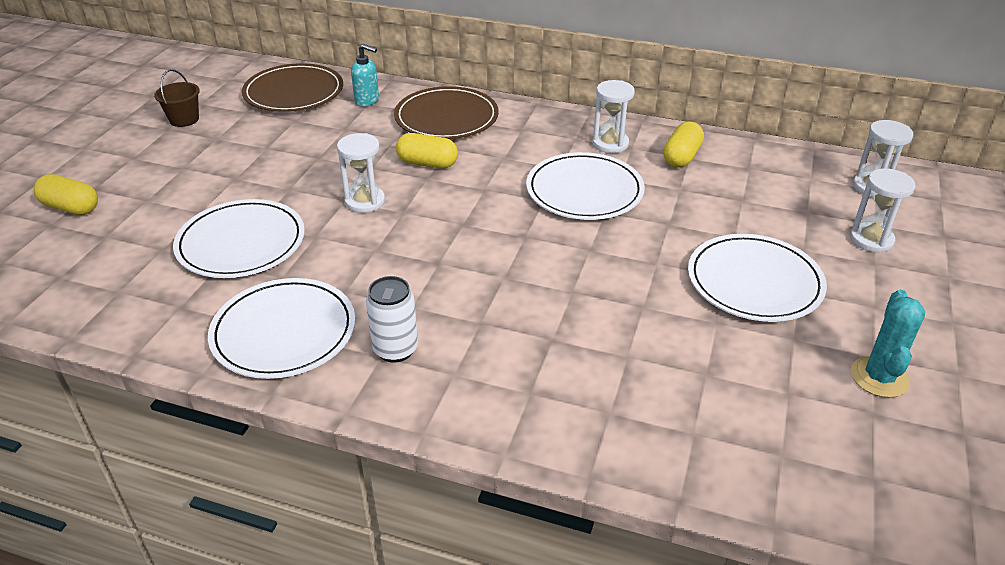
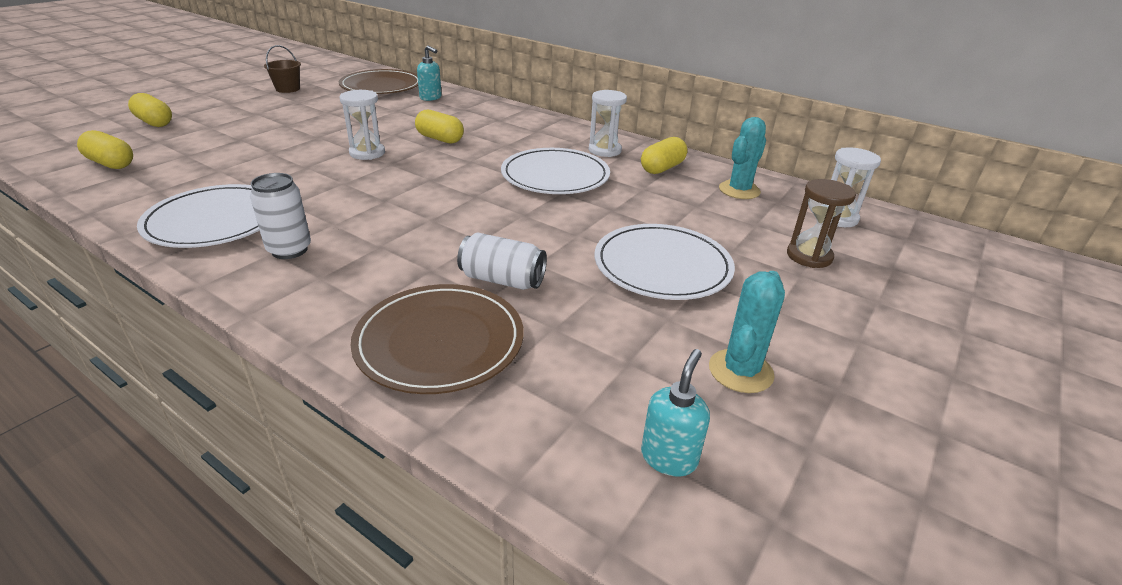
camera: 15 degrees right, 5 degrees down
white plate [173,199,305,278] -> none
brown plate [394,86,499,139] -> brown plate moved to [351,284,524,394]
white hourglass [850,169,916,253] -> brown hourglass [787,179,856,268]
none -> yellow capsule [77,130,133,169]
none -> white can [457,233,547,290]
none -> turquoise soap dispenser [641,349,710,476]
none -> turquoise cactus [719,117,766,199]

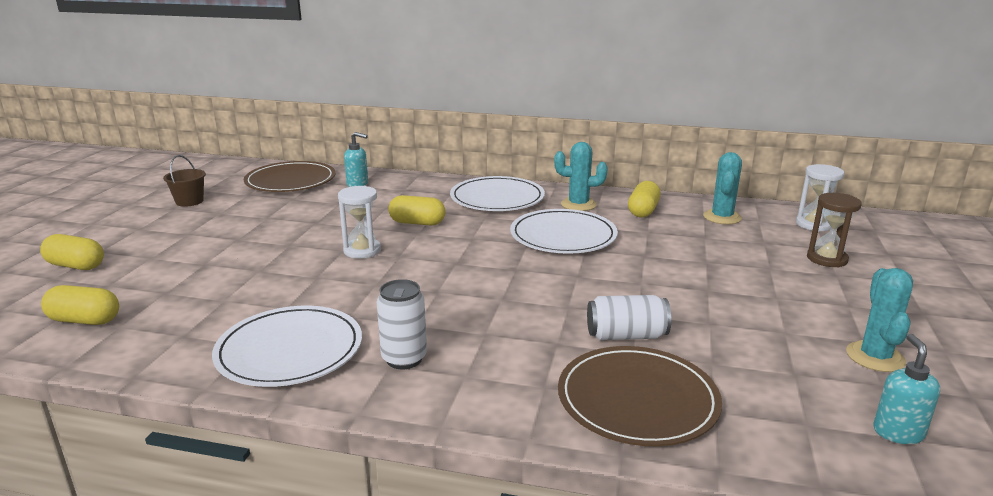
camera: 20 degrees left, 10 degrees down
white hourglass [589,90,627,157] -> turquoise cactus [554,142,608,211]
white plate [595,224,735,300] -> white plate moved to [450,176,545,211]

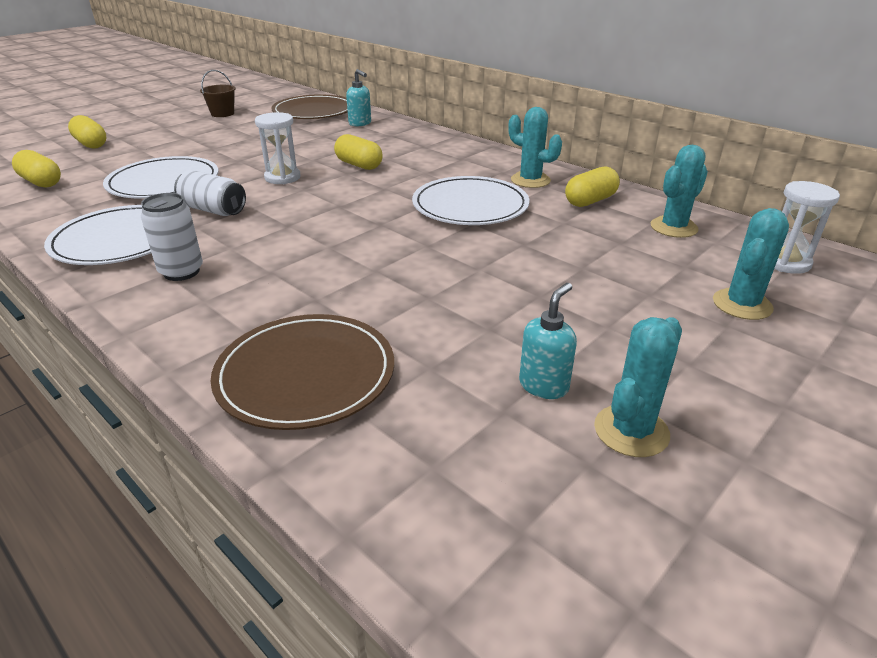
camera: 30 degrees right, 10 degrees up
white plate [450,176,545,211] -> white plate moved to [103,156,219,199]
white can [587,295,671,340] -> white can moved to [174,170,246,216]
brown hourglass [807,193,862,267] -> turquoise cactus [713,208,789,320]
turquoise soap dispenser [873,334,940,444] -> turquoise soap dispenser moved to [519,283,577,399]

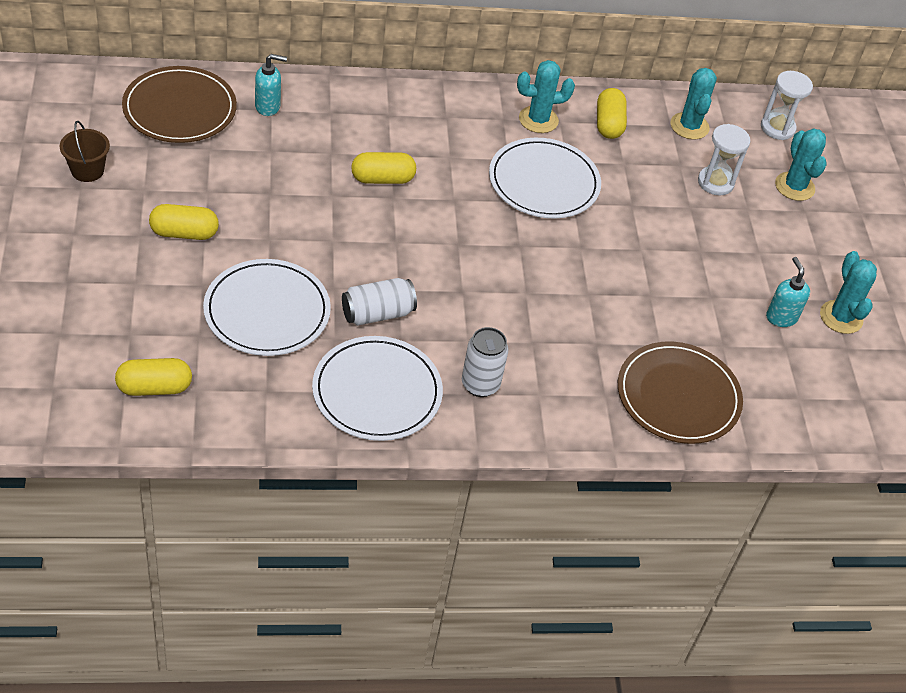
camera: 55 degrees left, 15 degrees up
yellow capsule [68,115,107,149] -> yellow capsule moved to [149,204,219,240]
white hourglass [255,112,301,184] -> white hourglass moved to [698,124,750,196]

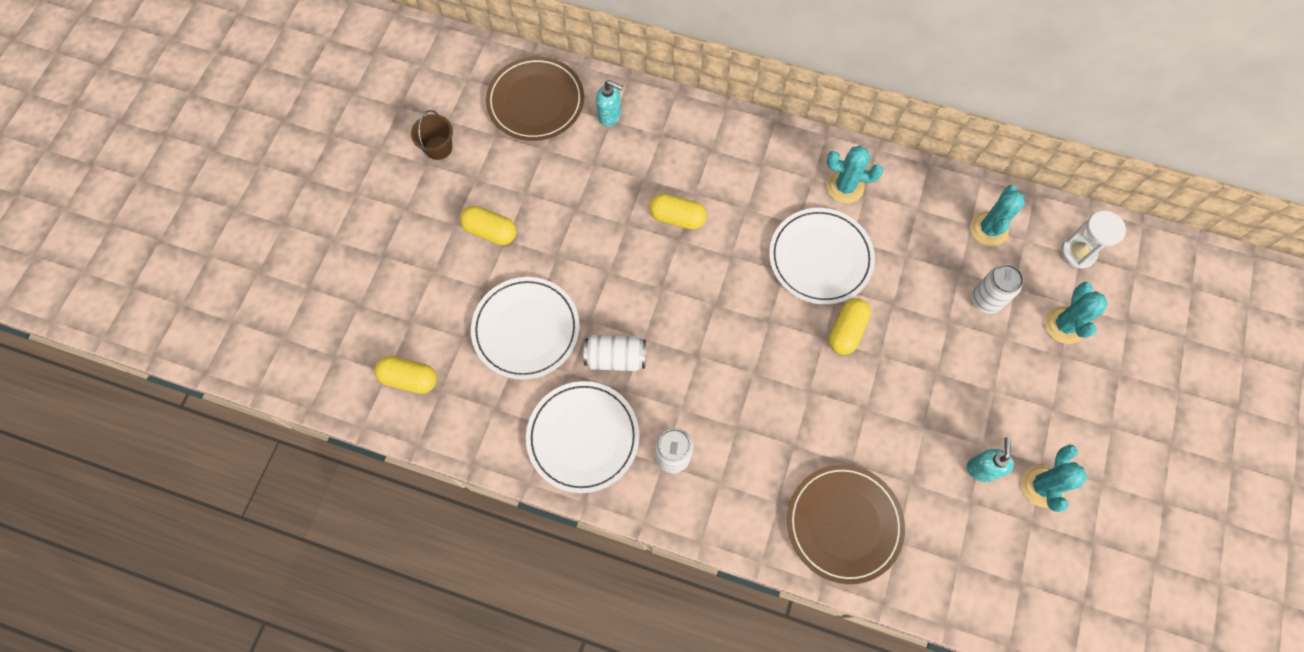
camera: 30 degrees right, 20 degrees up
yellow capsule [597,88,627,139] -> yellow capsule moved to [829,298,871,355]
white hourglass [698,124,750,196] -> white can [972,264,1024,314]

